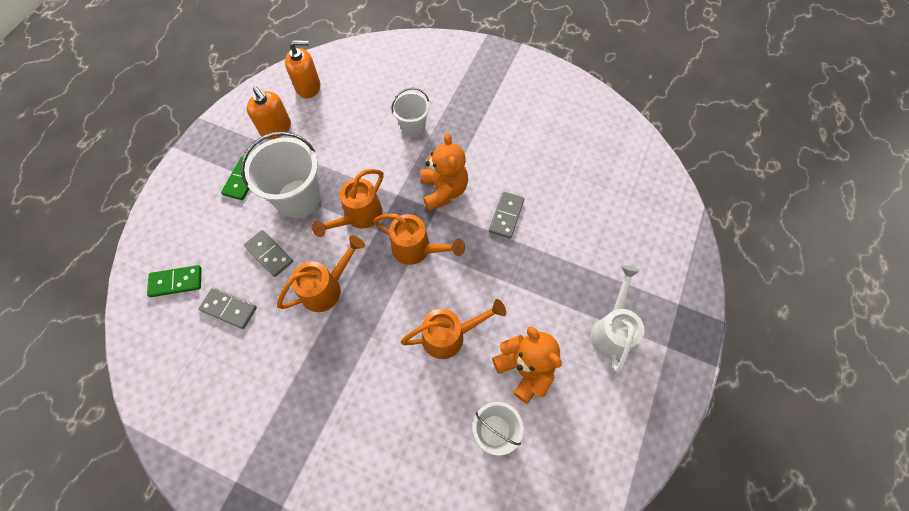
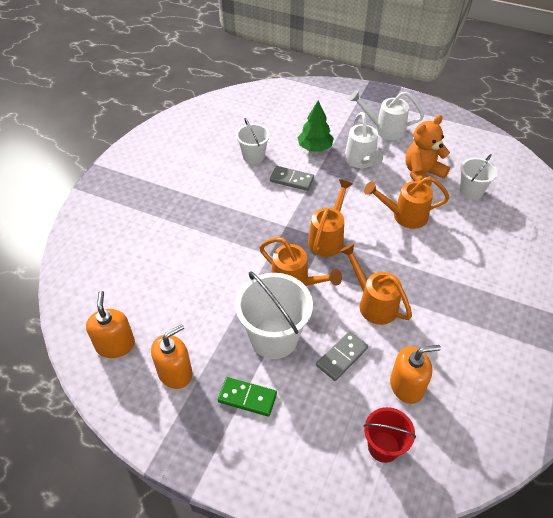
camera: 90 degrees left, 15 degrees down
green domino [147,265,202,297] -> red bucket [364,407,416,463]
grey domino [199,288,257,329] -> orange soap dispenser [390,345,441,404]
white bucket [391,88,430,137] -> white bucket moved to [236,118,270,164]
orange watering can [400,299,506,359] -> orange watering can turned 75 degrees counterclockwise [364,176,450,229]
orange teddy bear [421,133,468,211] -> none
none -> green tree [297,100,334,152]
none -> white watering can [344,112,383,168]

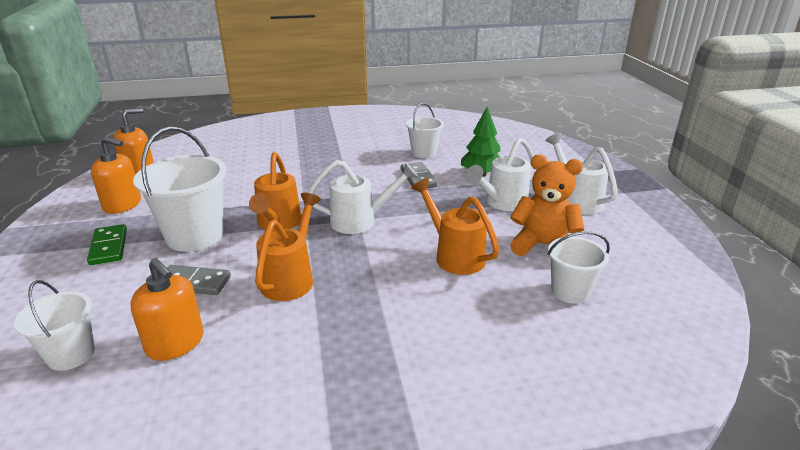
camera: 55 degrees right, 20 degrees down
orange watering can [308,179,353,257] -> white watering can [308,160,418,234]
red bucket [364,407,416,463] -> white bucket [14,280,95,371]

